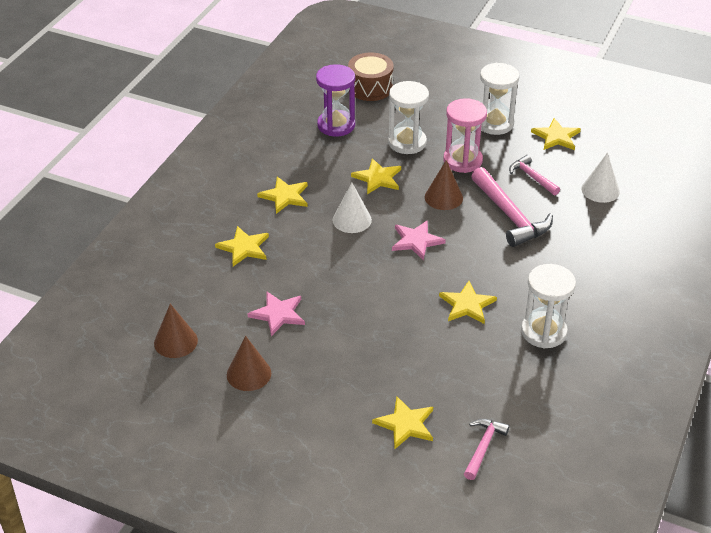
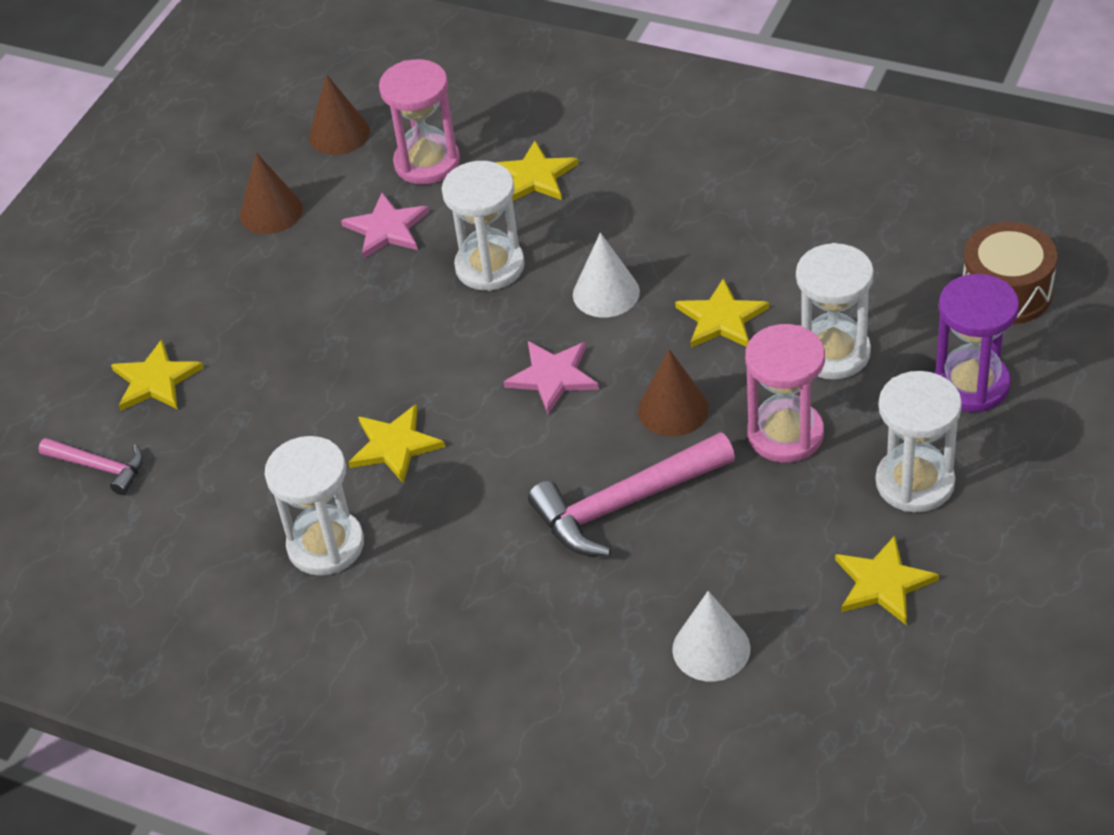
camera: 95 degrees right, 5 degrees up
yellow star [257,177,308,214] -> none
purple hourglass [316,64,355,136] -> purple hourglass moved to [935,274,1019,412]
pink hammer [509,155,560,195] -> none
none -> pink hourglass [379,59,460,184]
none -> white hourglass [442,161,525,291]

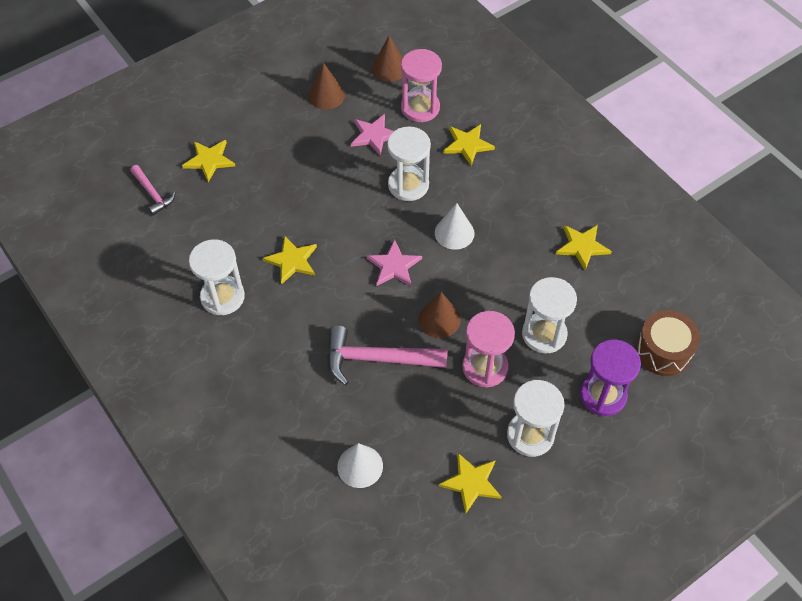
camera: 25 degrees right, 10 degrees up
yellow star [675,278,769,348] -> yellow star moved to [556,225,612,270]

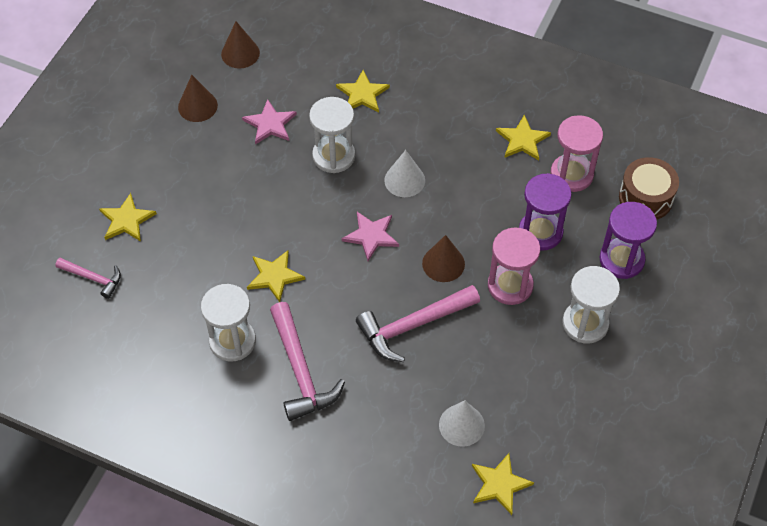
camera: 30 degrees left, 0 degrees up
pink hourglass [401,49,442,122] -> pink hourglass moved to [551,115,603,192]
yellow star [439,452,501,514] -> yellow star moved to [472,453,534,515]
white hourglass [522,277,577,354] -> purple hourglass [519,173,571,251]
none -> pink hammer [270,302,345,421]

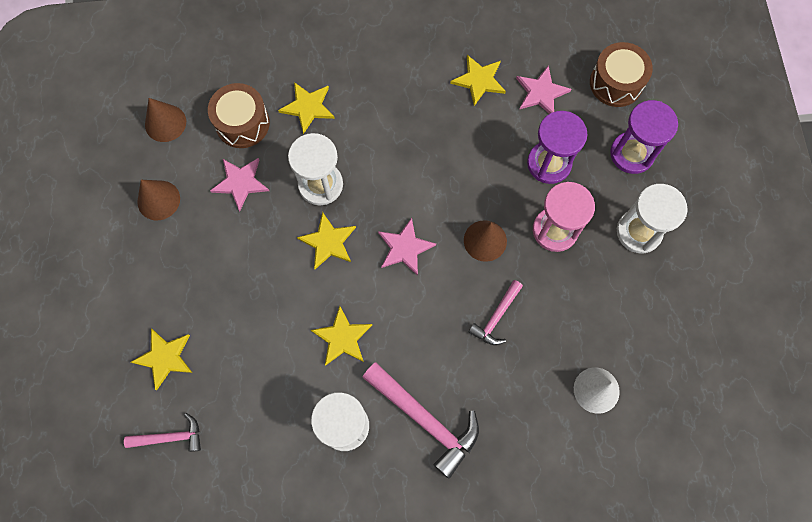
camera: 30 degrees left, 15 degrees up
pink hammer [356,285,480,362] -> pink hammer [469,280,523,345], size x0.57
white cone [384,150,425,197] -> none
yellow star [472,453,534,515] -> yellow star moved to [297,212,356,269]
pink hourglass [551,115,603,192] -> pink star [516,65,572,114]
none -> brown drum [208,83,270,148]

